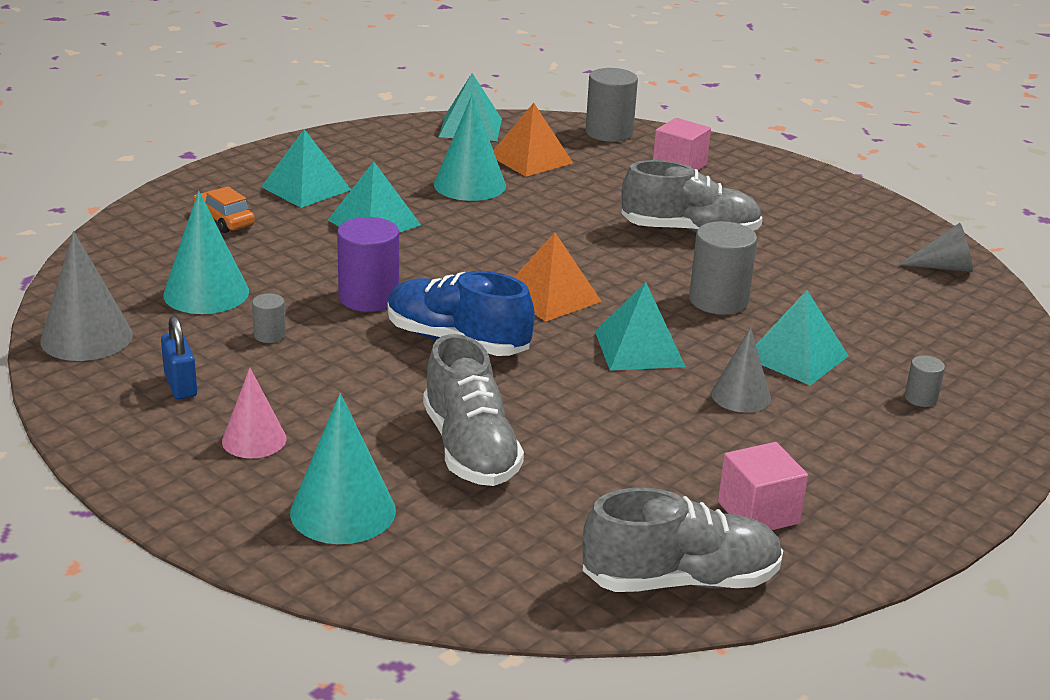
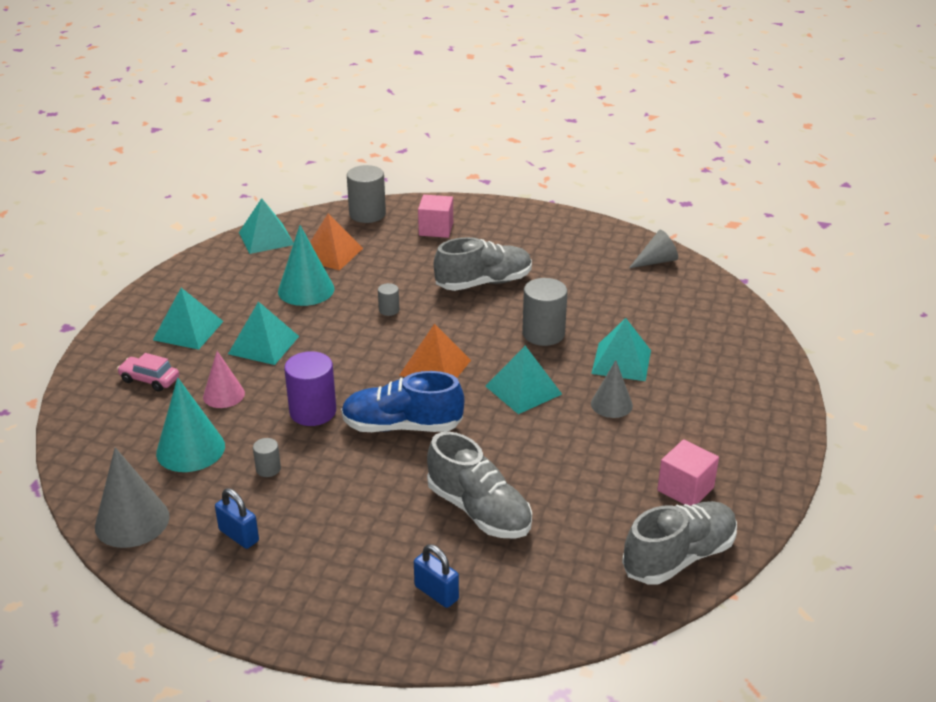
camera: 25 degrees left, 5 degrees up
orange car [194,186,255,233] -> pink car [117,353,179,392]
pink cone [222,368,286,458] -> pink cone moved to [203,351,245,408]
turquoise cone [290,393,396,544] -> blue padlock [414,544,459,608]
grey cylinder [905,355,945,407] -> grey cylinder moved to [378,283,399,316]

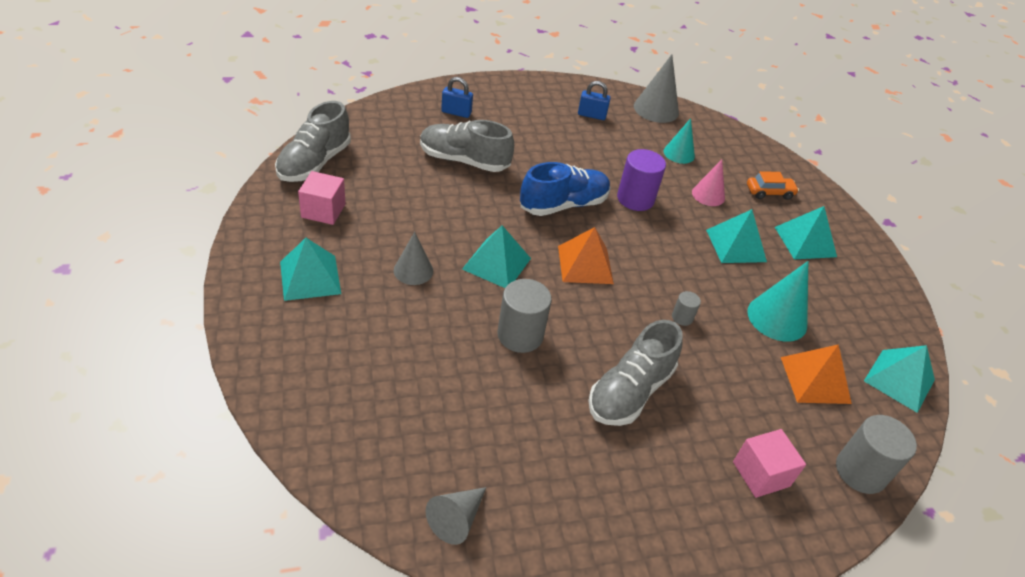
camera: 145 degrees right, 10 degrees up
pink car [117,353,179,392] -> orange car [747,171,799,200]
turquoise cone [156,378,225,472] -> turquoise cone [663,118,695,164], size x0.65
grey cylinder [253,438,281,477] -> none
turquoise pyramid [591,318,651,381] -> turquoise pyramid moved to [280,238,341,301]

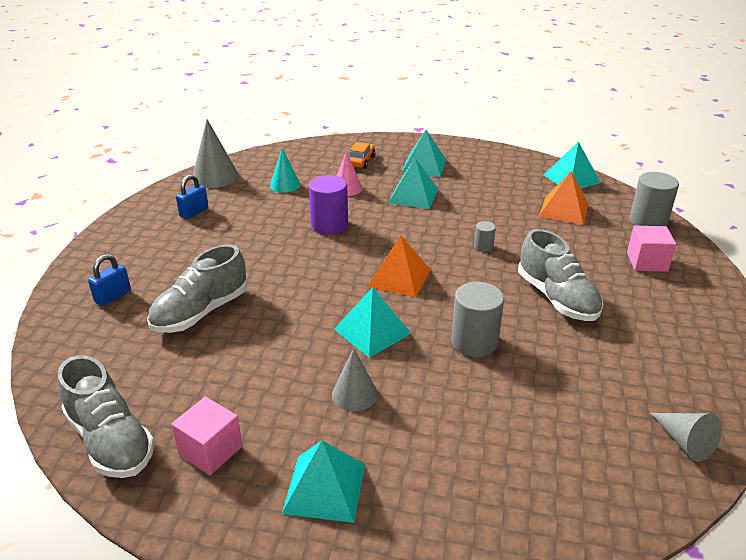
camera: 60 degrees left, 10 degrees down
blue shoe [520,162,611,216] -> none
turquoise cone [747,261,808,342] -> none

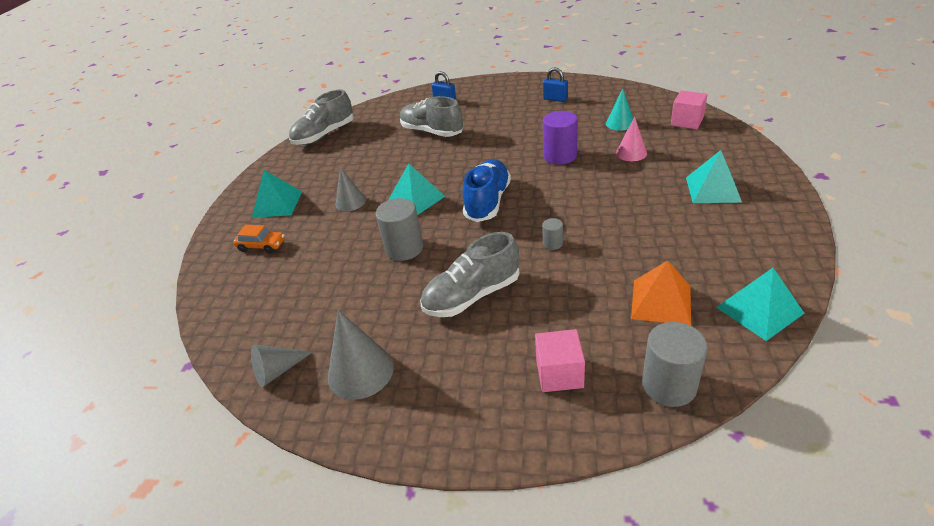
camera: 90 degrees right, 5 degrees up
pink cube [171,397,243,475] -> pink cube moved to [671,91,708,129]
grey cone [192,119,239,188] -> grey cone moved to [328,310,394,400]
orange car [349,142,375,169] -> orange car moved to [233,225,285,254]
orange pyramid [368,236,431,297] -> blue shoe [463,159,511,222]
turquoise pyramid [388,158,438,209] -> none

